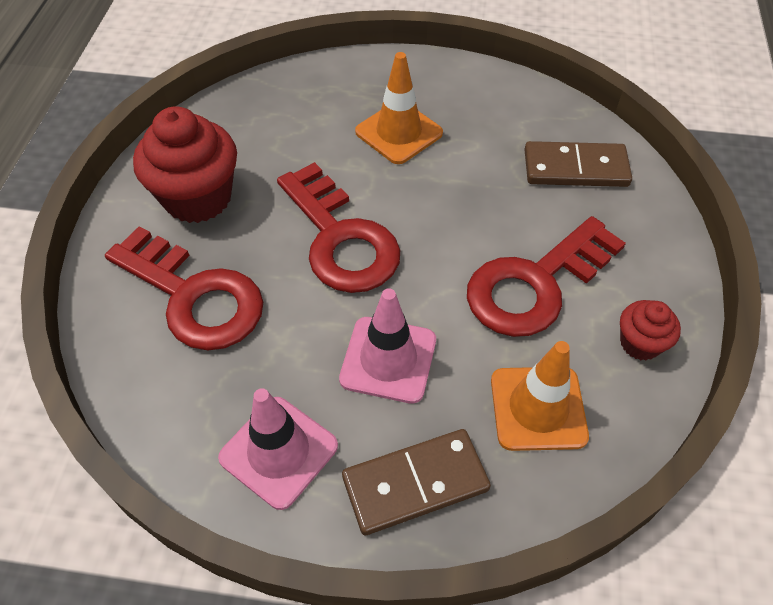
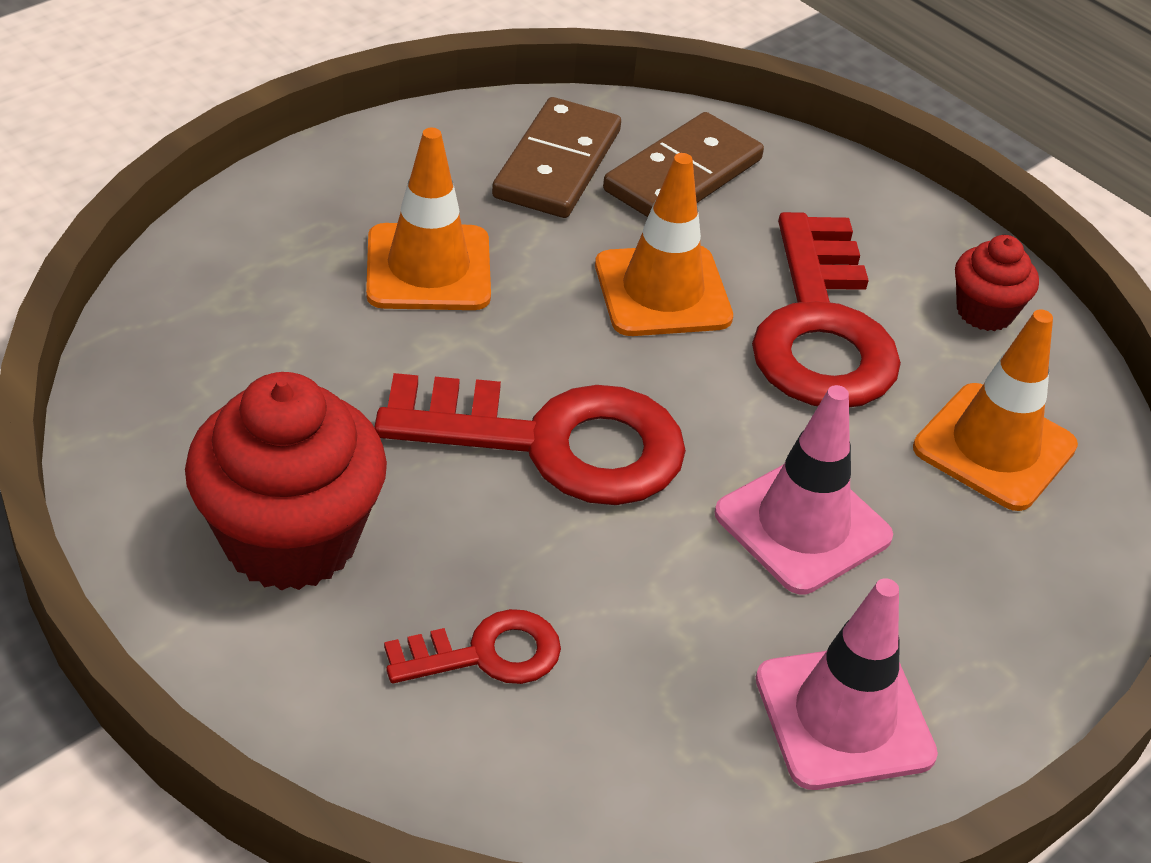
camera: 55 degrees left, 10 degrees down
red key [105,226,263,350] -> red key [384,609,561,684], size x0.51
brown domino [342,429,491,535] -> brown domino moved to [492,97,621,218]
none -> orange traffic cone [595,153,733,336]

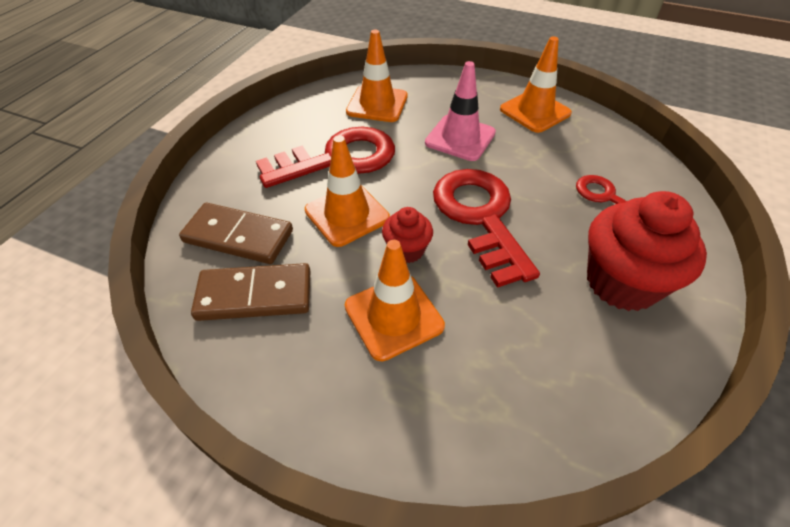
camera: 110 degrees left, 5 degrees up
pink traffic cone [756,578,938,790] -> orange traffic cone [500,36,572,133]
red cupcake [955,235,1039,331] -> red cupcake moved to [382,207,433,263]

